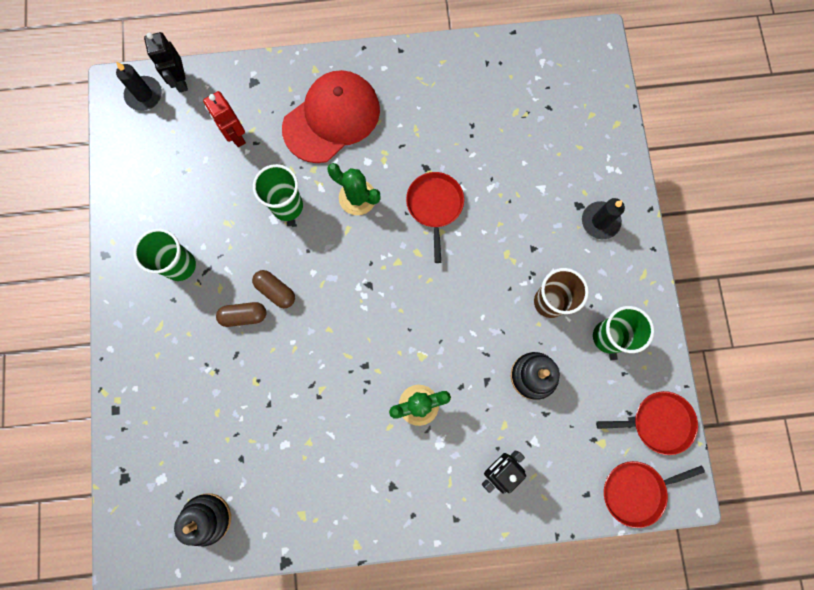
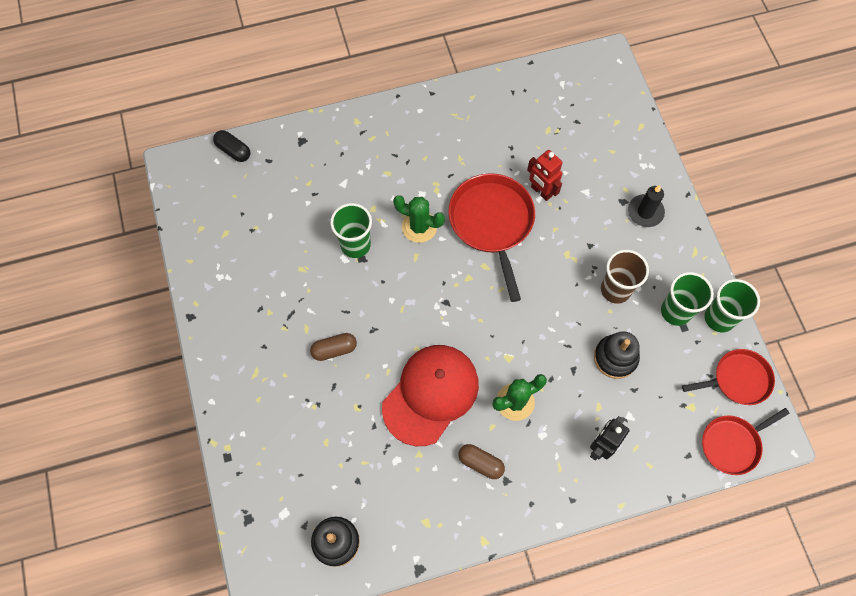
camera: 10 degrees left, 10 degrees down
black candle [116,61,162,111] -> none
green cup [133,228,196,281] -> green cup moved to [705,279,760,332]
black robot [144,32,188,93] -> black capsule [213,130,250,162]
red robot [203,91,246,147] -> red robot moved to [527,150,562,201]
brown capsule [252,270,295,308] -> brown capsule moved to [458,444,505,479]
red cap [282,70,380,163] -> red cap moved to [382,345,479,446]
red pan [406,172,464,263] -> red pan [448,173,535,302], size x1.60

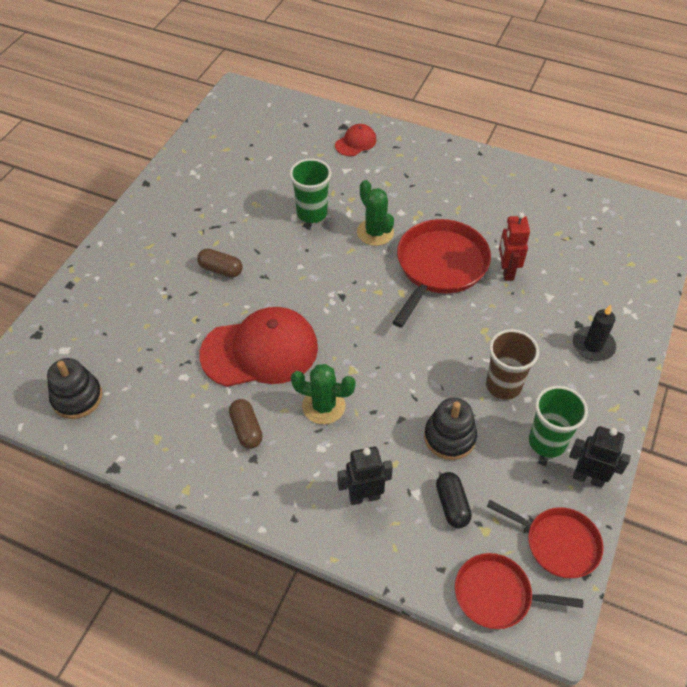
camera: 40 degrees right, 15 degrees down
black capsule [213,130,250,162] -> black capsule moved to [436,472,472,528]
green cup [705,279,760,332] -> black robot [569,426,631,488]
none -> red cap [335,124,377,156]

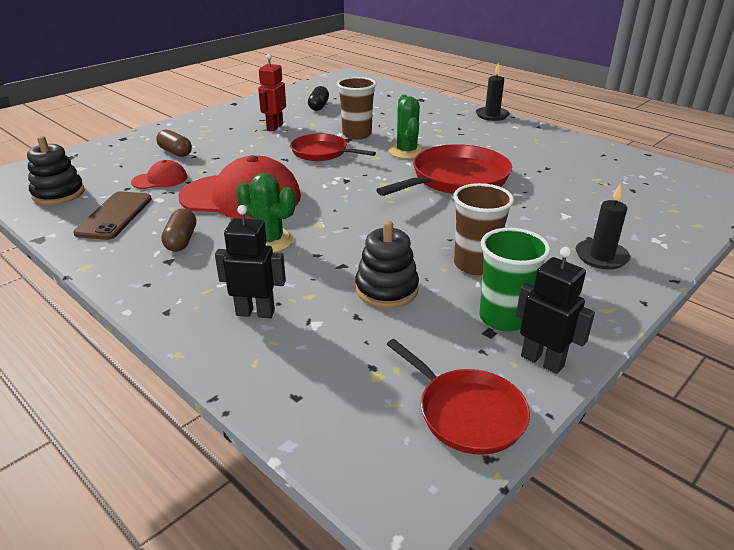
camera: 20 degrees right, 20 degrees down
brown capsule [197,249,242,278] -> brown capsule moved to [156,130,192,157]
green cup [289,158,331,223] -> brown cup [337,77,376,139]
red cap [335,124,377,156] -> red cap moved to [131,160,187,189]
black capsule [436,472,472,528] -> black capsule moved to [308,86,329,111]
red pan [455,553,583,629] -> red pan moved to [291,133,376,161]
red robot [499,212,530,281] -> red robot moved to [258,54,286,131]
none -> brown phone [73,191,152,240]
none -> black candle [476,62,510,121]

